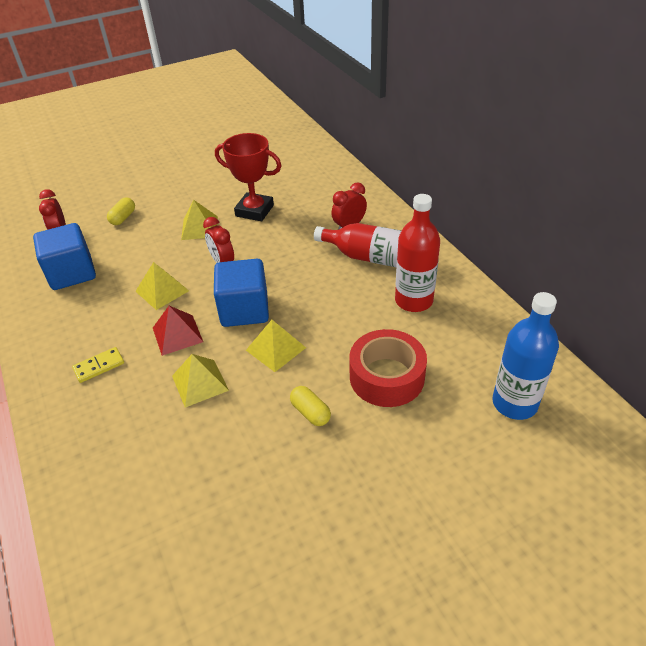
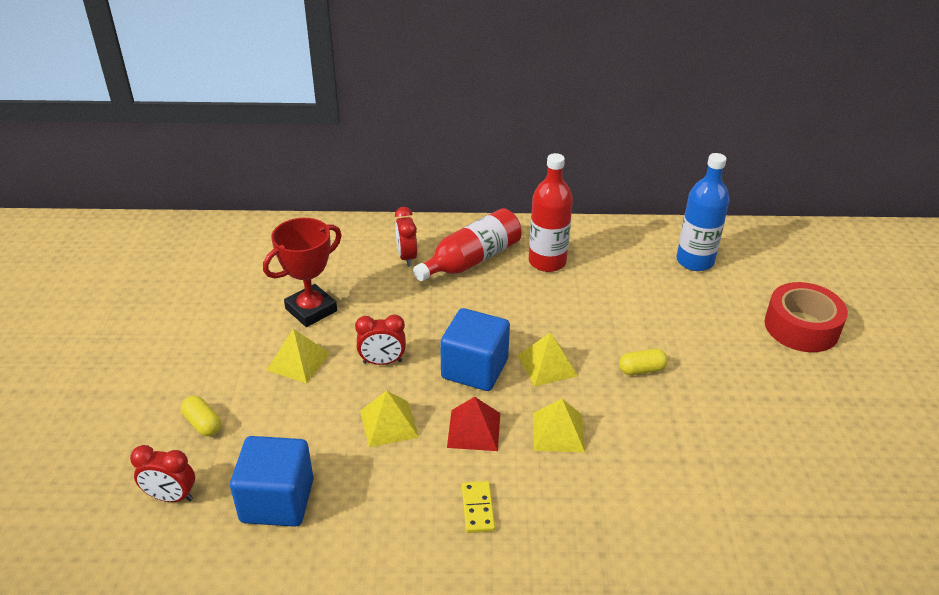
camera: 65 degrees left, 5 degrees down
red tape [349,329,427,407] -> red tape moved to [765,282,848,352]

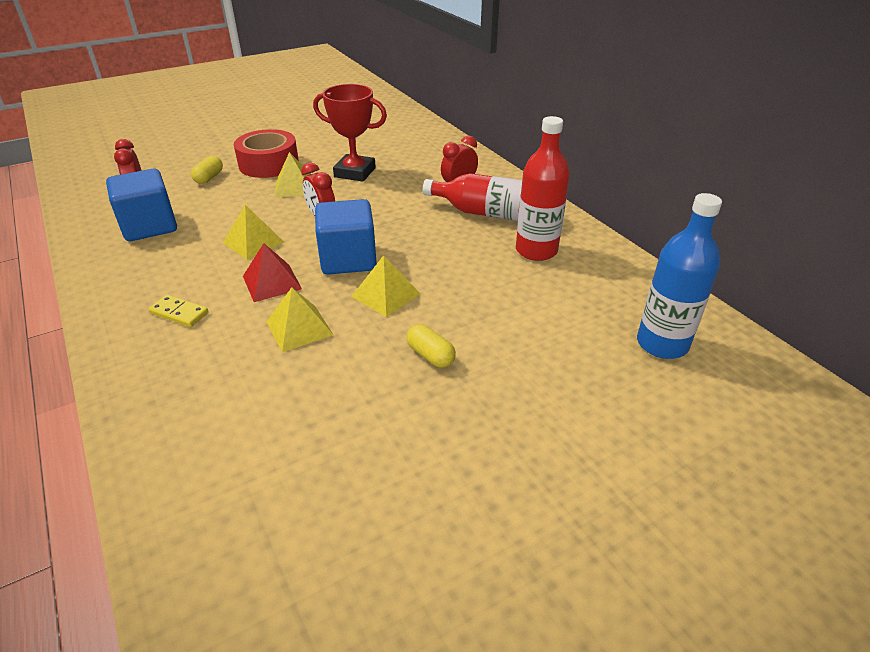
camera: 60 degrees right, 0 degrees up
yellow domino [462,481,495,533] -> yellow domino turned 60 degrees clockwise [148,295,208,327]
red tape [765,282,848,352] -> red tape moved to [234,129,299,178]

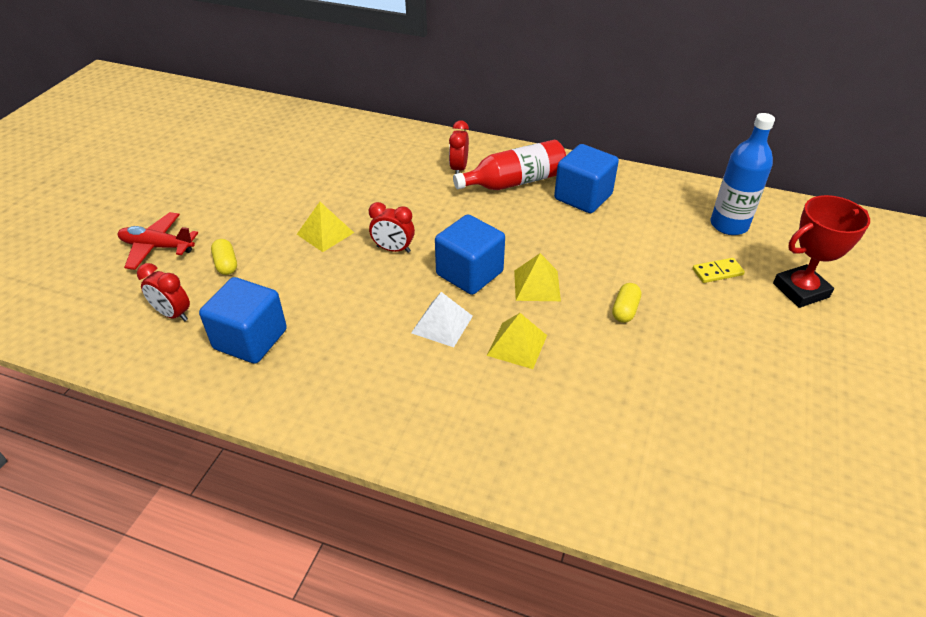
camera: 40 degrees left, 5 degrees up
yellow domino [148,295,208,327] -> yellow domino moved to [692,258,745,283]
yellow pyramid [223,205,284,260] -> none
red tape [234,129,299,178] -> none
red pyramid [243,243,302,302] -> white pyramid [411,292,473,347]
red trophy [313,84,387,182] -> red trophy moved to [773,195,870,308]
yellow capsule [407,324,456,368] -> yellow capsule turned 75 degrees counterclockwise [612,283,641,323]
red bottle [516,116,570,261] -> blue cube [554,144,619,213]
none -> red plane [118,212,198,270]

